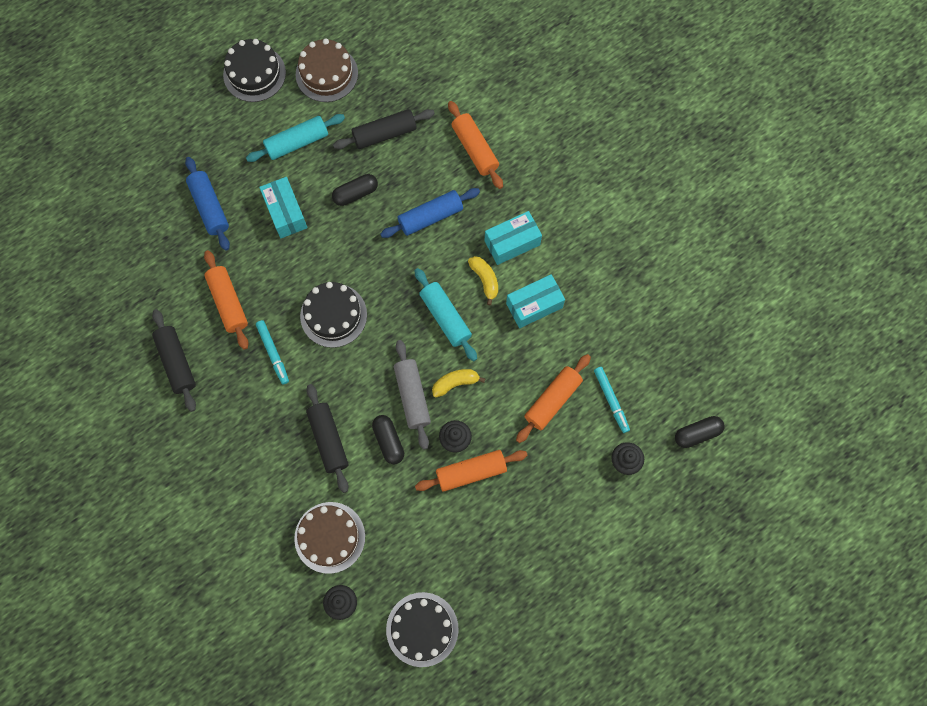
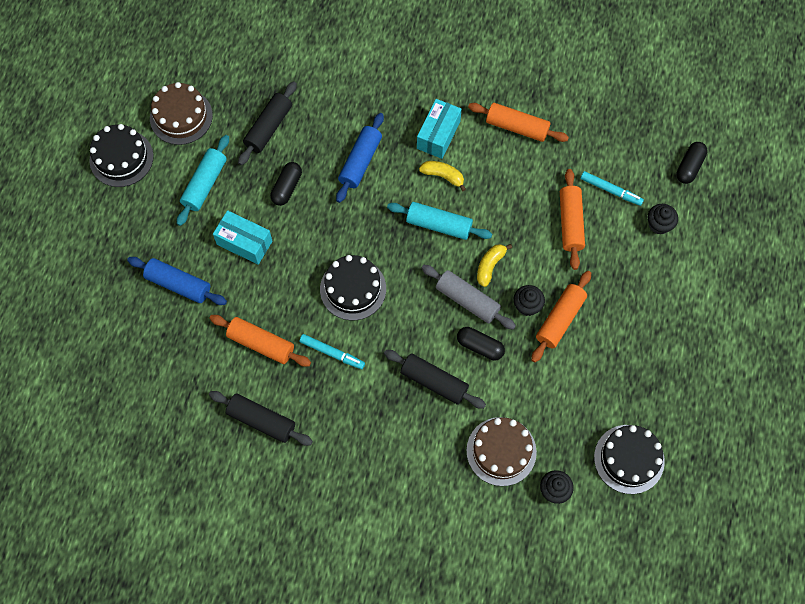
camera: 40 degrees left, 5 degrees down
orange rolling pin [448,101,503,189] -> orange rolling pin moved to [468,103,569,142]
turquoise box [506,274,565,328] -> none

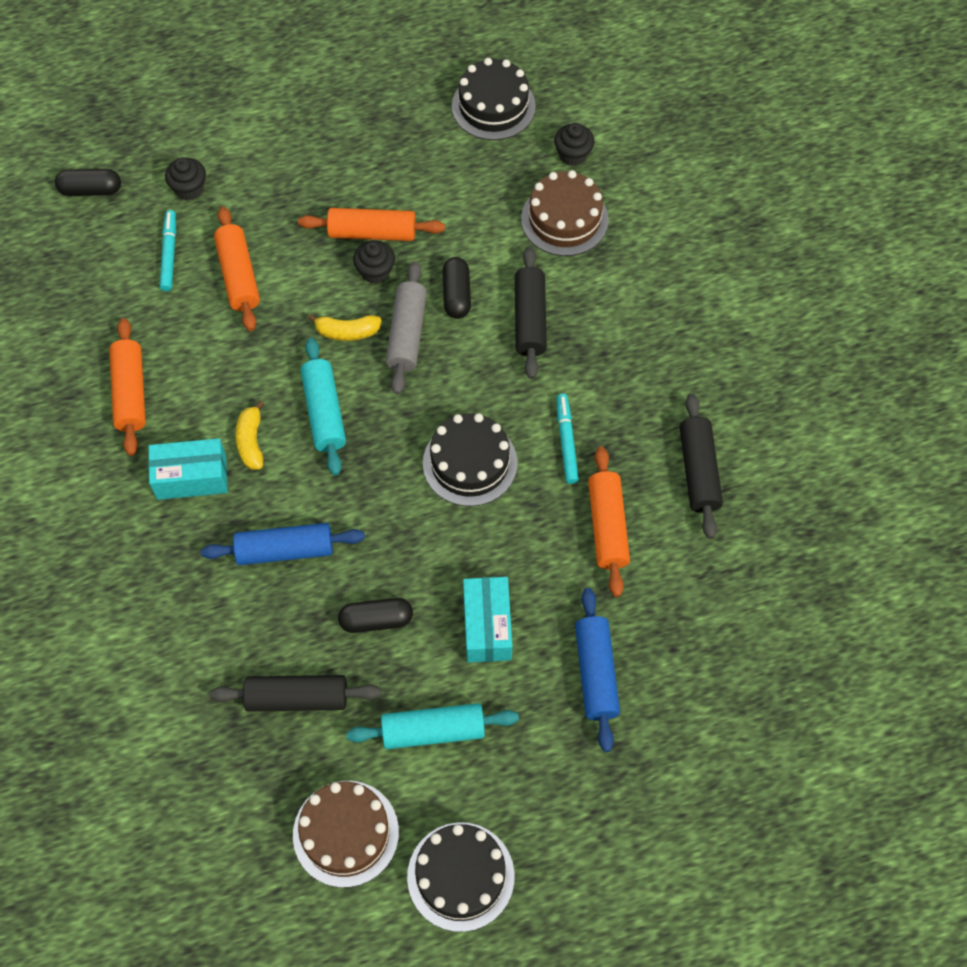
camera: 120 degrees left, 5 degrees down
orange rolling pin [560,169,585,270] -> orange rolling pin turned 75 degrees counterclockwise [214,206,260,331]

